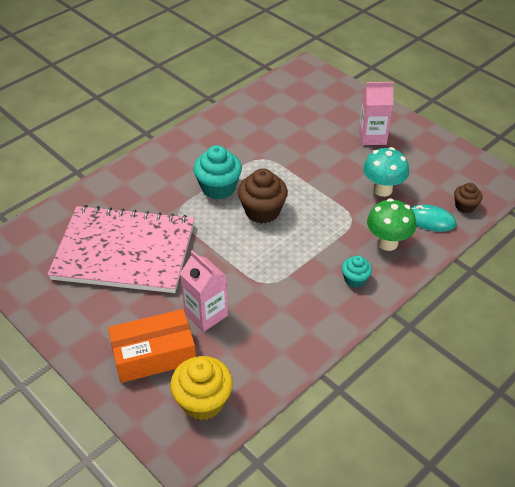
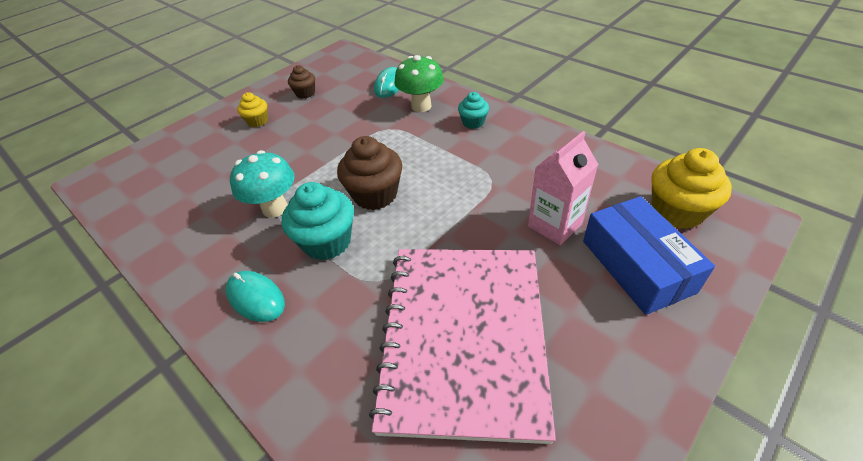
camera: 90 degrees left, 0 degrees up
orange box [108,309,196,383] -> blue box [583,196,715,315]
pink carton [359,82,394,145] -> yellow cupcake [237,92,268,127]
turquoise mushroom [363,147,409,197] -> turquoise mushroom moved to [230,150,295,218]
brown cupcake [454,183,483,213] -> brown cupcake moved to [288,65,315,99]
none -> turquoise mouse [226,271,285,322]

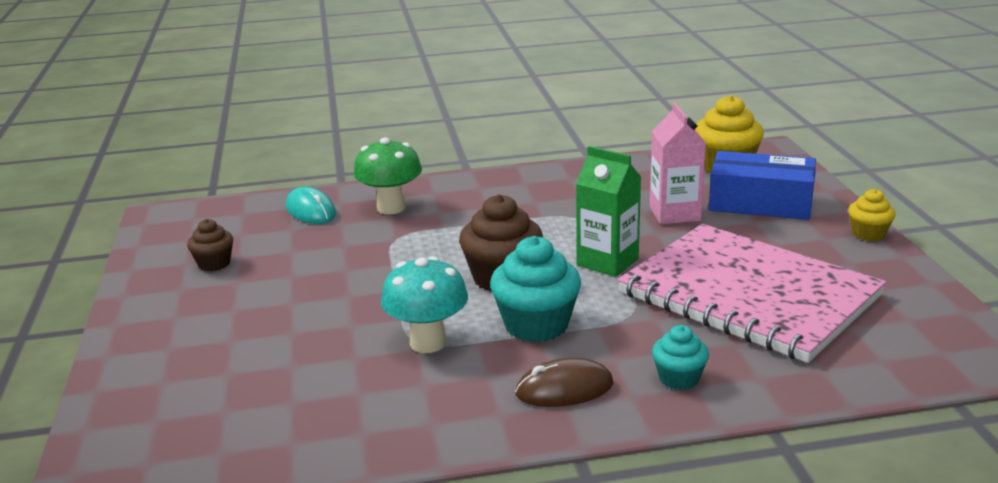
camera: 55 degrees left, 20 degrees down
turquoise mouse [226,271,285,322] -> brown mouse [515,358,613,407]
yellow cupcake [237,92,268,127] -> yellow cupcake moved to [848,189,896,241]
turquoise cupcake [458,92,489,129] -> turquoise cupcake moved to [652,325,709,390]
none -> green carton [576,146,641,277]

